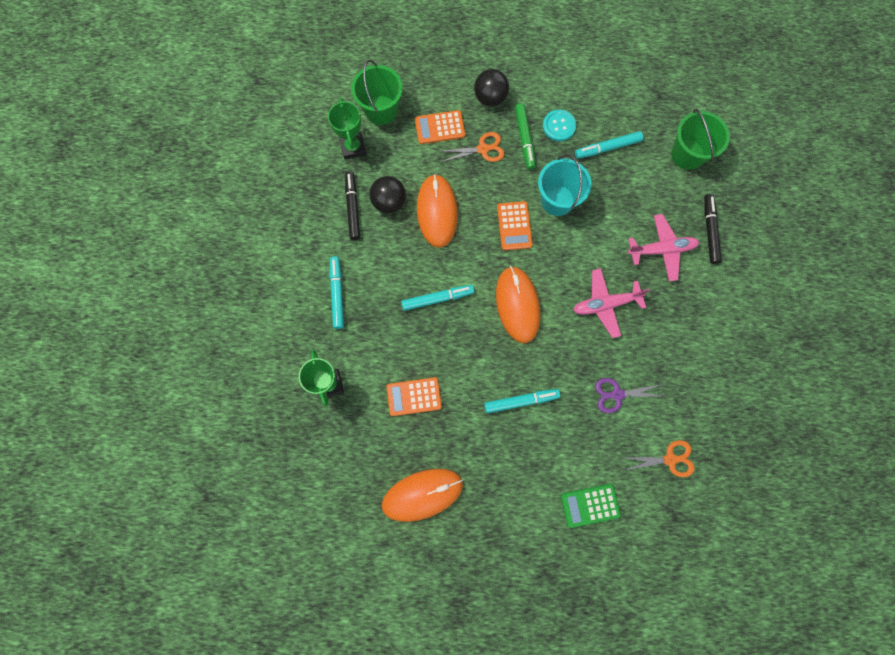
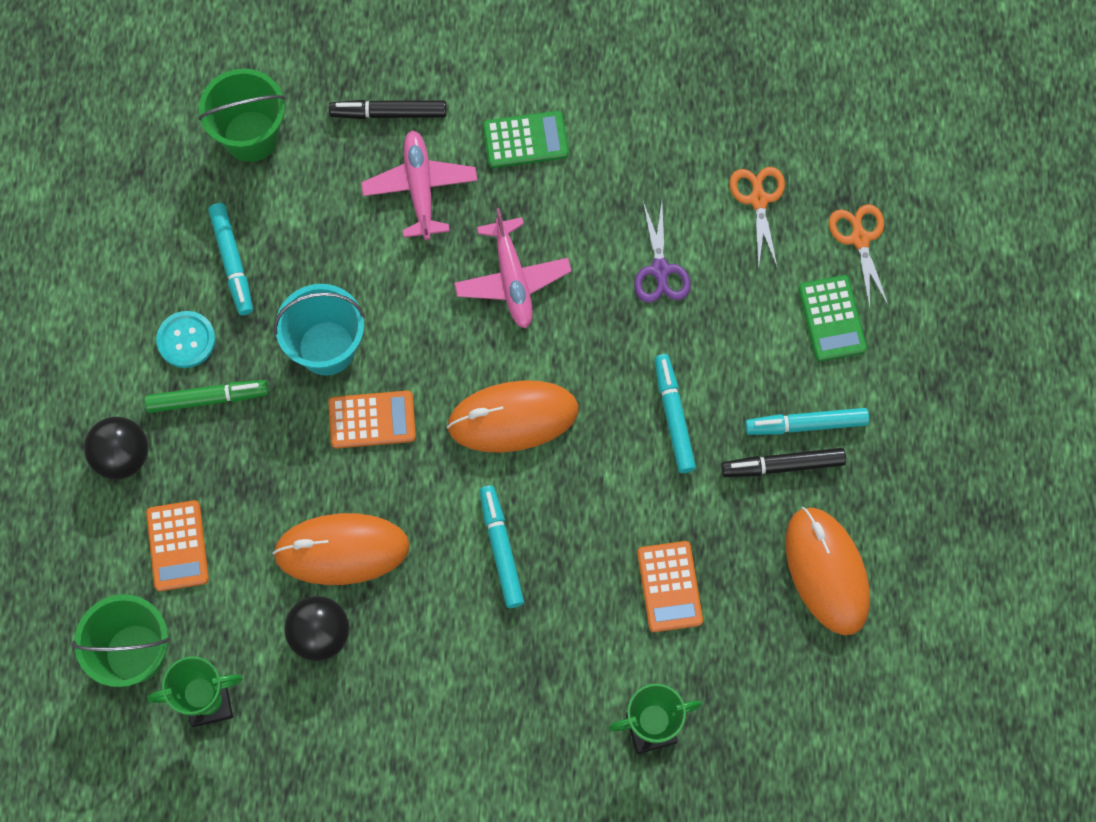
camera: 90 degrees left, 5 degrees down
turquoise marker [330,257,344,329] -> turquoise marker moved to [745,408,869,435]
black marker [345,171,360,240] -> black marker moved to [721,448,846,477]
orange scissors [439,132,505,162] -> orange scissors moved to [828,204,889,309]
none -> green calculator [483,111,569,168]

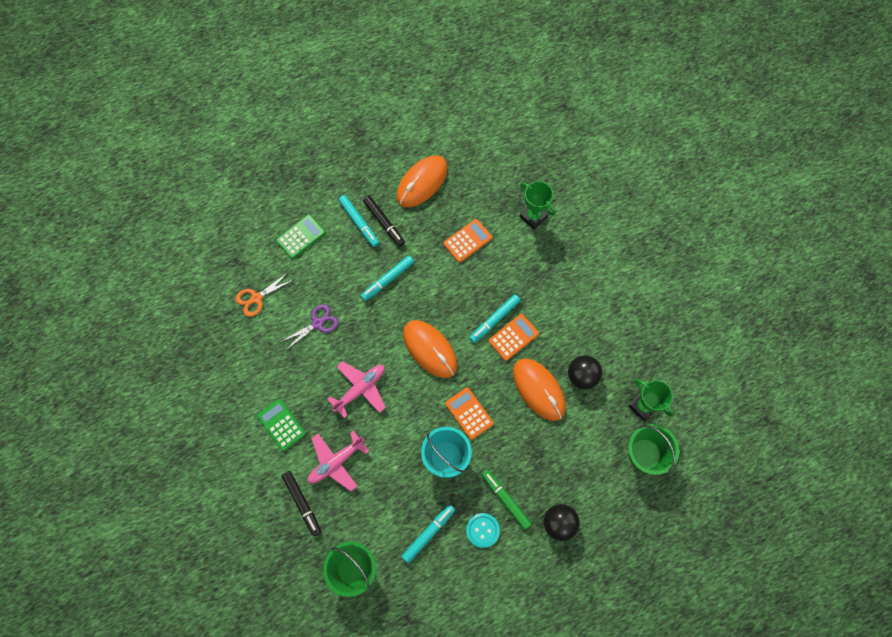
camera: 120 degrees left, 0 degrees up
orange calculator [146,500,209,591] -> orange calculator moved to [489,314,539,361]
orange scissors [828,204,889,309] -> none

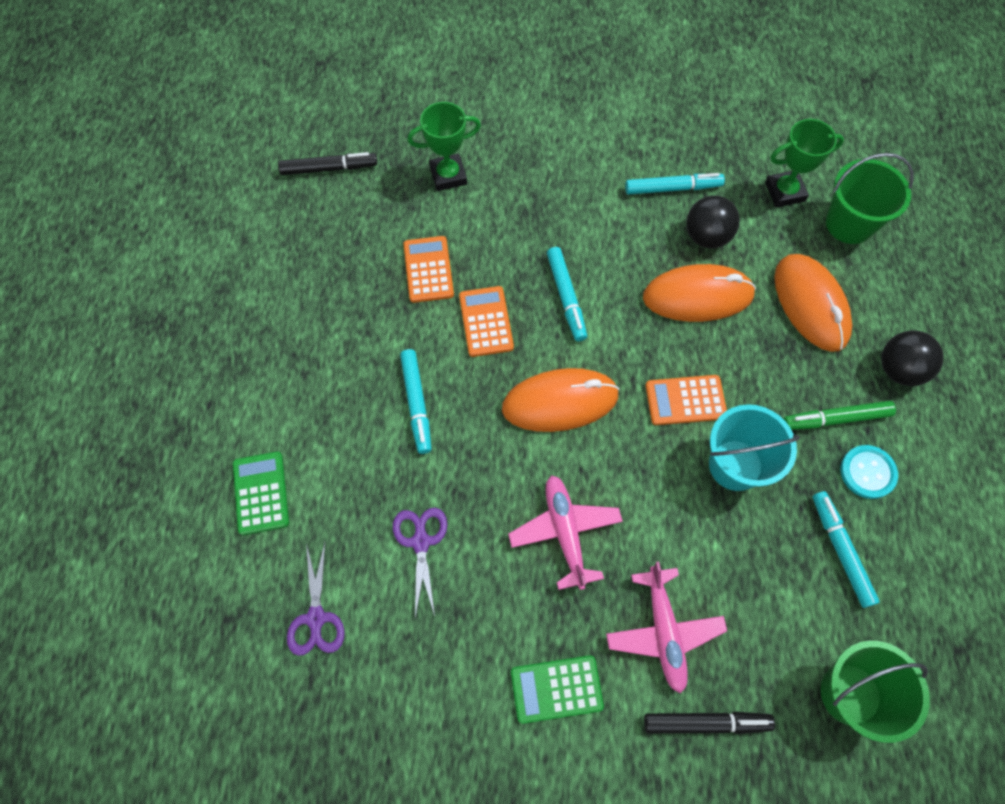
camera: 60 degrees left, 5 degrees down
orange scissors [235,273,293,317] -> purple scissors [287,543,345,656]
turquoise marker [338,195,379,247] -> turquoise marker moved to [625,173,725,195]
black marker [363,196,405,247] -> black marker moved to [278,152,377,175]
orange mouse [396,155,448,207] -> orange mouse moved to [774,254,852,352]
orange calculator [489,314,539,361] -> orange calculator moved to [459,286,514,357]

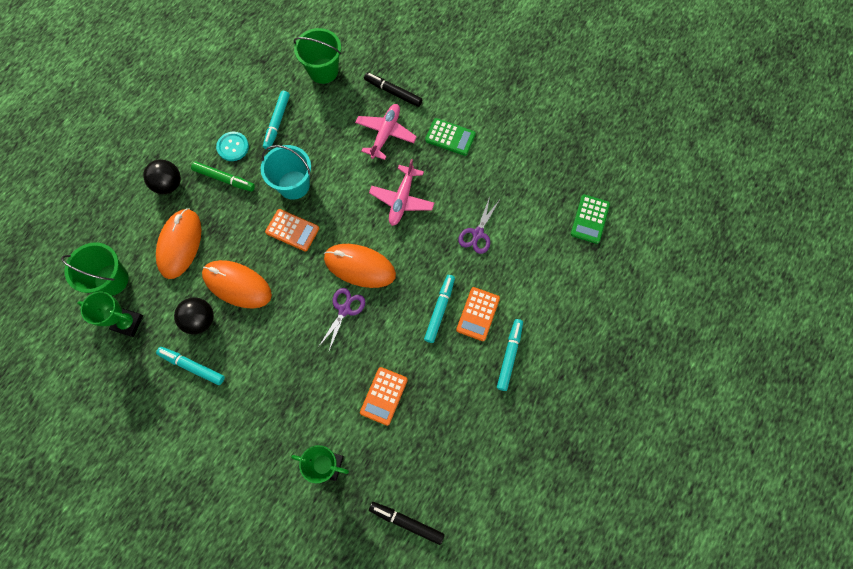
camera: 150 degrees left, 5 degrees up
green calculator [233,452,289,535] -> green calculator moved to [571,194,610,244]
purple scissors [287,543,345,656] -> purple scissors moved to [319,288,365,353]
orange calculator [459,286,514,357] -> orange calculator moved to [456,287,500,341]
turquoise marker [547,247,587,341] -> turquoise marker moved to [497,319,523,391]

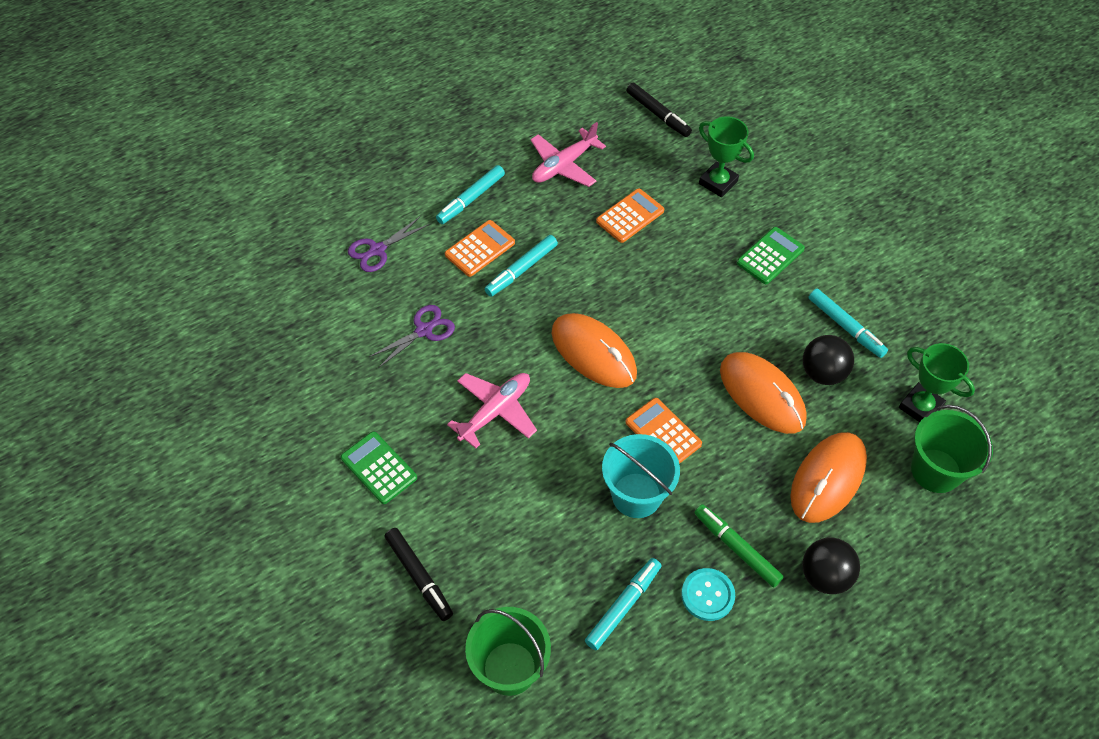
camera: 155 degrees left, 15 degrees down
purple scissors [319,288,365,353] -> purple scissors moved to [348,217,429,272]
pink plane [355,104,417,160] -> pink plane moved to [531,122,606,187]
green calculator [571,194,610,244] -> green calculator moved to [737,227,805,284]

